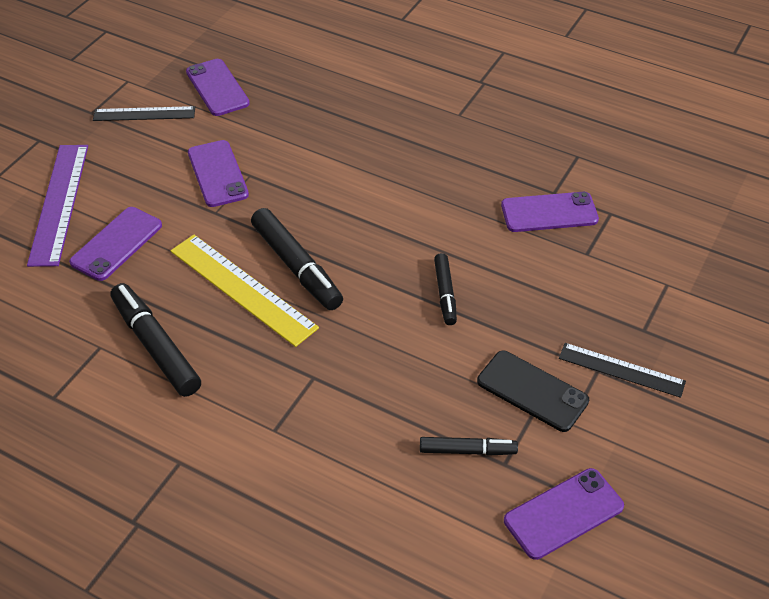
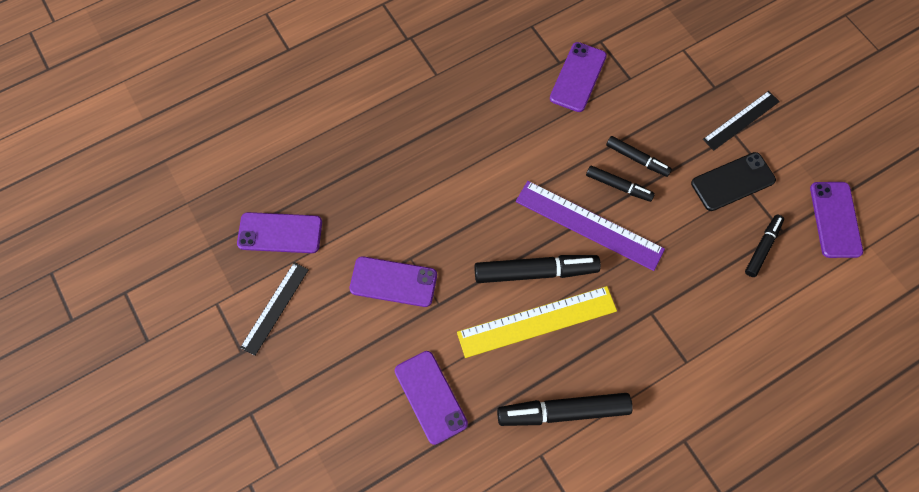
camera: 60 degrees left, 20 degrees up
purple ruler [27,145,88,267] -> purple ruler moved to [516,181,665,271]
none -> black marker [606,136,672,177]

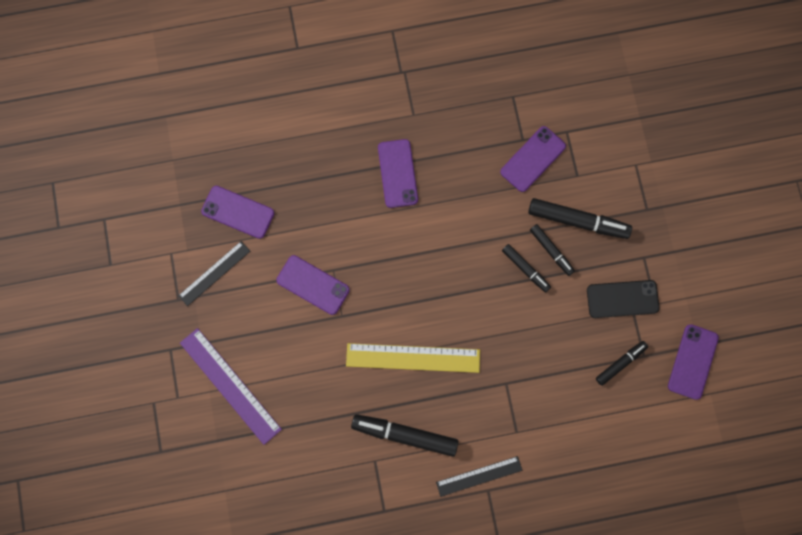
camera: 20 degrees right, 10 degrees up
purple phone [395,351,468,445] -> purple phone moved to [378,139,418,208]
black marker [474,255,601,283] -> black marker moved to [528,198,632,239]
purple ruler [516,181,665,271] -> purple ruler moved to [180,328,282,445]
black ruler [703,91,780,150] -> black ruler moved to [436,456,522,497]

